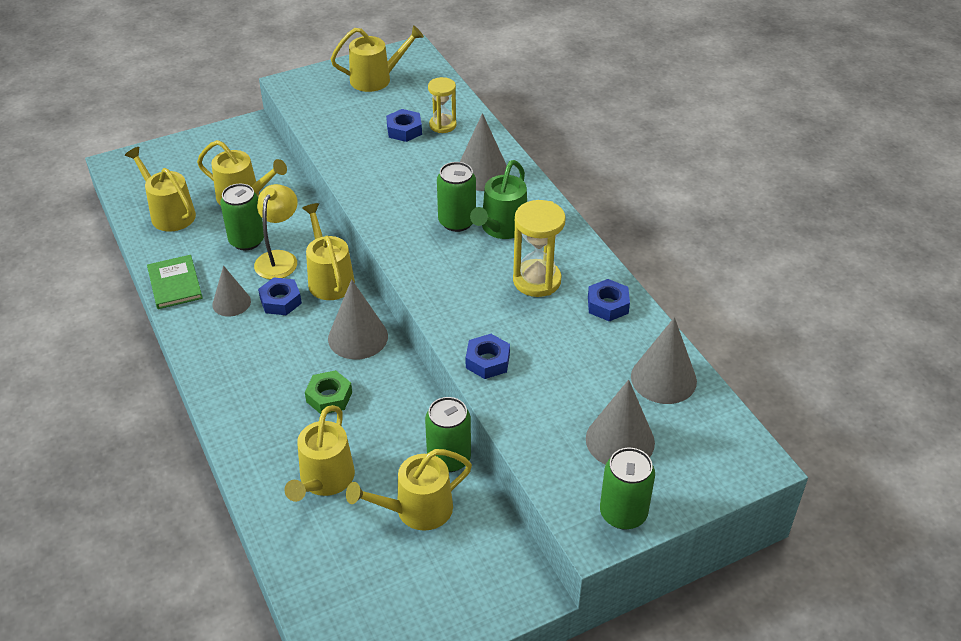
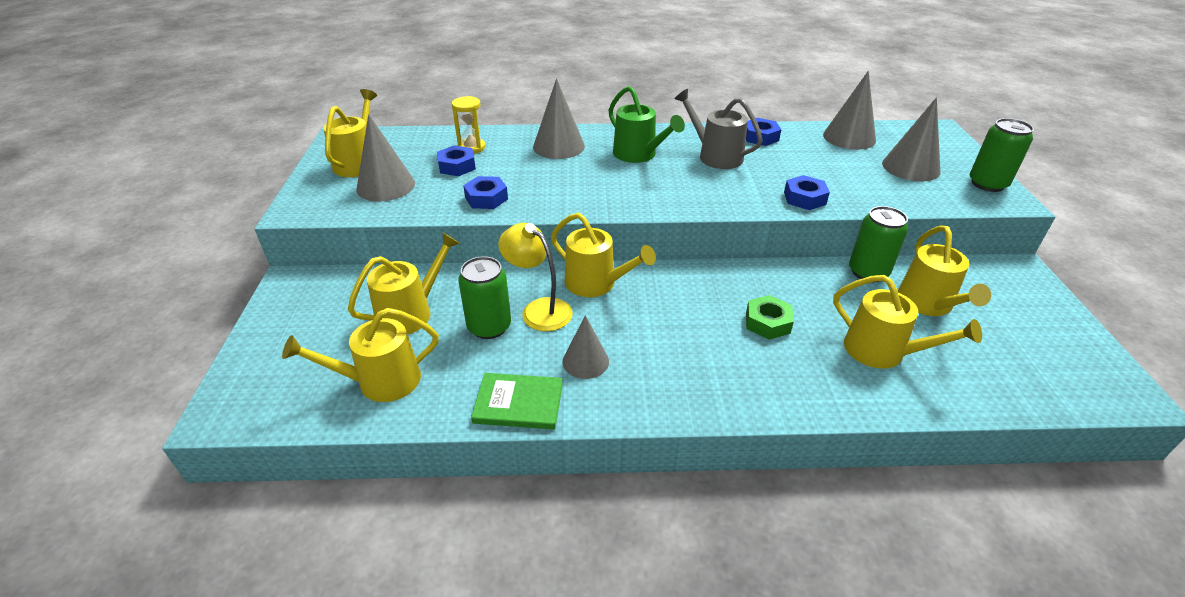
camera: 65 degrees left, 5 degrees down
blue nut [258,277,302,315] -> blue nut moved to [463,176,508,209]
yellow watering can [302,203,355,300] -> yellow watering can turned 150 degrees counterclockwise [551,213,656,297]
grey cone [328,279,388,360] -> grey cone moved to [357,114,415,201]
green can [437,162,476,232] -> none
yellow hourglass [513,200,566,297] -> grey watering can [674,89,763,169]

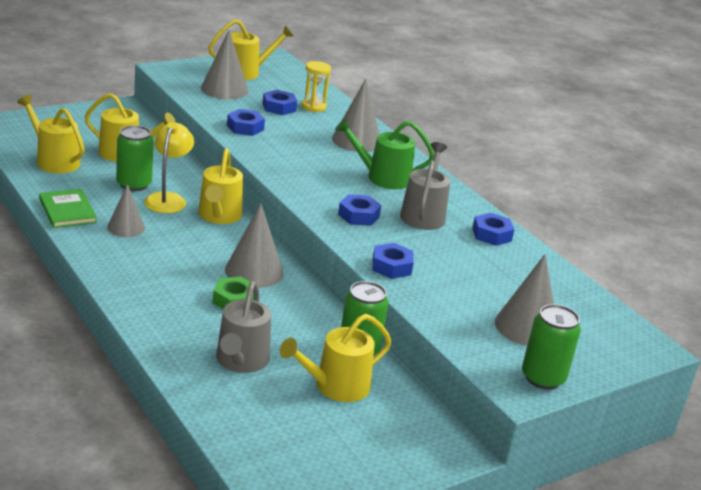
camera: 55 degrees right, 10 degrees down
green watering can [609,86,685,163] -> green watering can turned 75 degrees clockwise [335,118,434,189]
grey cone [823,71,876,150] -> grey cone moved to [225,203,284,288]
yellow watering can [833,275,982,369] -> grey watering can [216,281,271,373]
none -> blue nut [338,194,381,226]

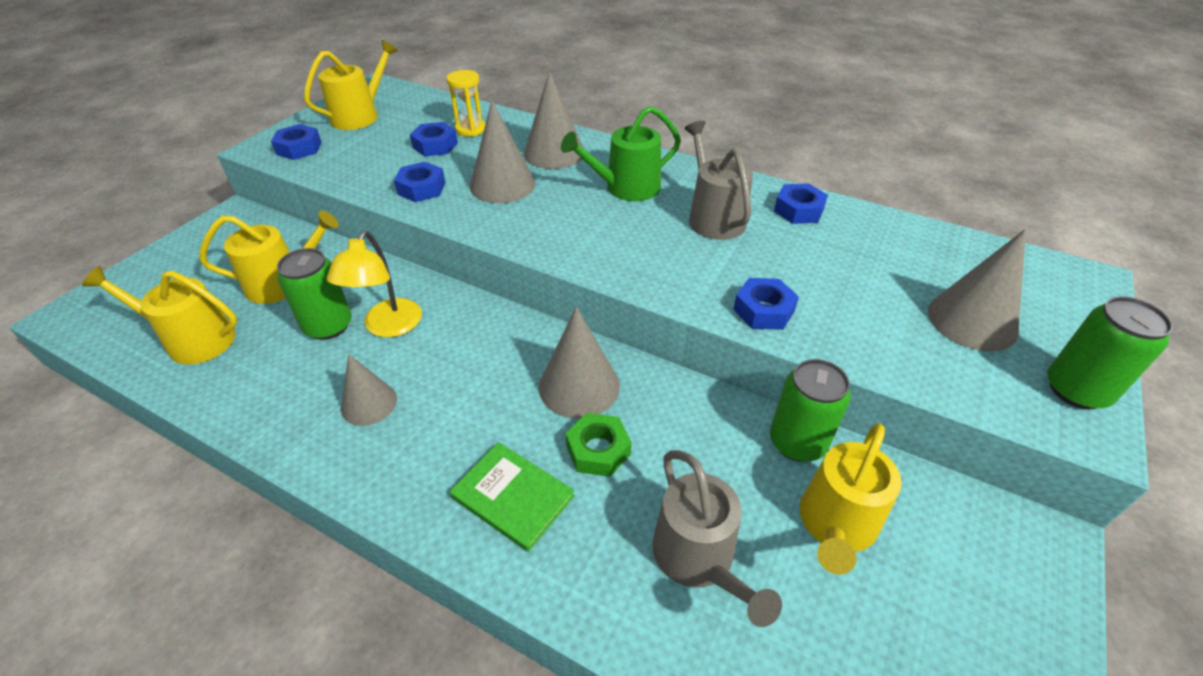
camera: 25 degrees left, 15 degrees up
green book [39,189,97,228] -> green book moved to [450,442,575,552]
yellow lamp [144,122,194,213] -> yellow lamp turned 150 degrees counterclockwise [327,231,422,337]
yellow watering can [198,148,243,224] -> none
grey cone [201,30,248,99] -> grey cone moved to [470,101,536,203]
blue nut [338,194,381,226] -> blue nut moved to [271,124,321,160]

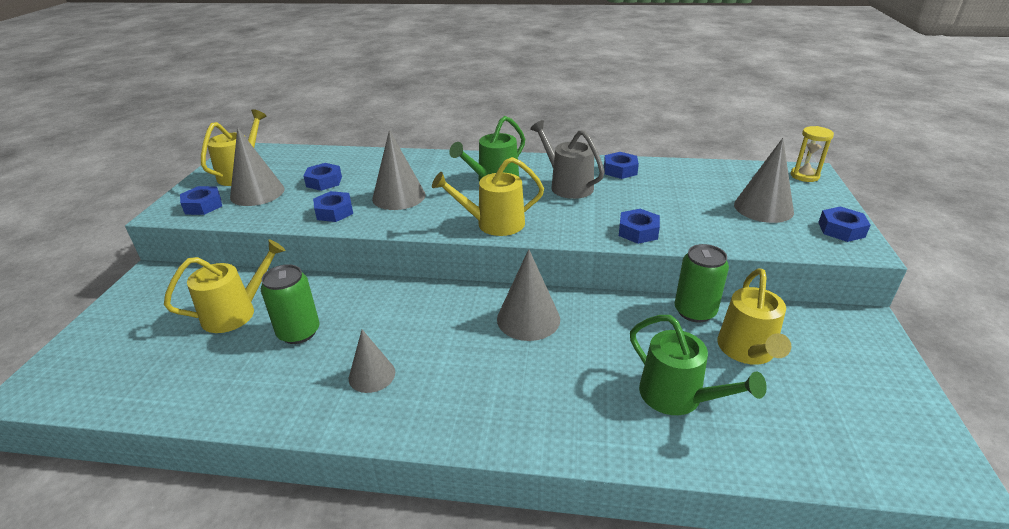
camera: 20 degrees left, 10 degrees down
yellow watering can [82,266,238,365] -> yellow watering can moved to [432,157,544,236]
yellow lamp [327,231,422,337] -> none
yellow hourglass [446,70,485,137] -> yellow hourglass moved to [790,126,834,182]
green book [450,442,575,552] -> none
grey cone [524,71,584,169] -> grey cone moved to [230,128,285,206]
green nut [566,413,631,477] -> none
grey watering can [652,450,782,627] -> green watering can [630,315,767,415]
green can [1047,296,1173,410] -> blue nut [818,207,870,242]

